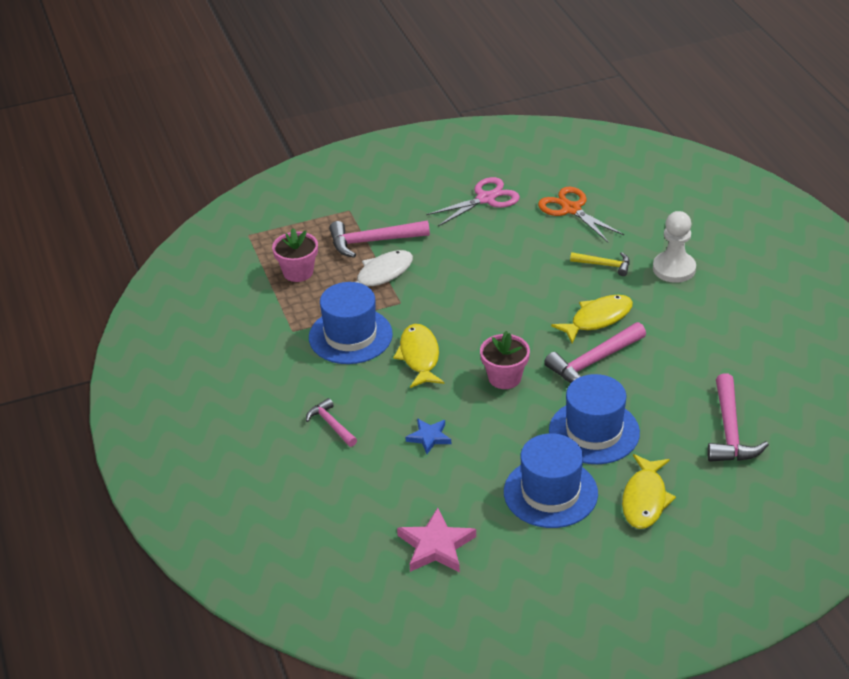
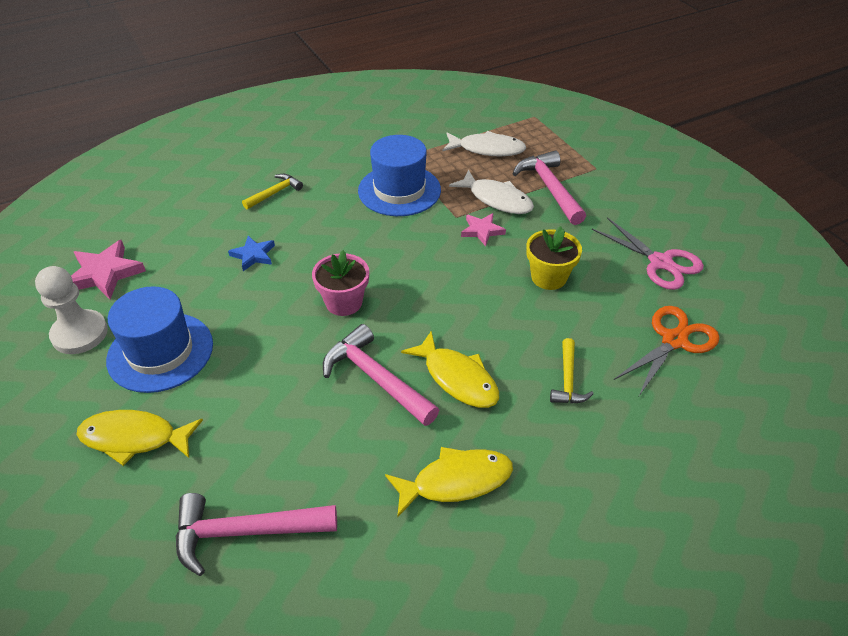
camera: 80 degrees right, 5 degrees up
pink flower pot [272,228,318,282] -> white fish [443,131,526,156]
pink hammer [306,398,357,447] -> yellow hammer [242,174,303,209]
yellow fish [393,324,444,388] -> yellow fish moved to [385,447,513,517]
blue hat [549,374,640,464] -> none
white pawn [653,211,696,283] -> white pawn moved to [35,266,108,354]
none -> pink star [461,213,506,246]
none -> yellow flower pot [526,226,582,290]

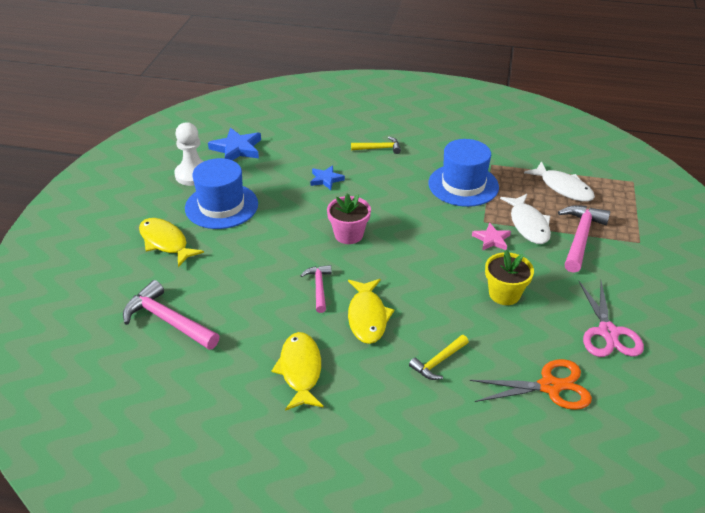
camera: 40 degrees right, 5 degrees down
pink star [71,240,146,299] -> blue star [208,128,261,161]
pink hammer [323,324,439,426] -> pink hammer [300,265,332,313], size x0.59
yellow fish [385,447,513,517] -> yellow fish turned 120 degrees counterclockwise [271,332,324,411]

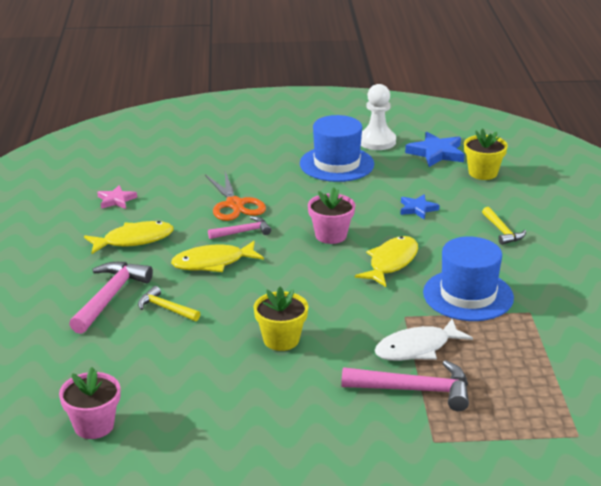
camera: 75 degrees right, 10 degrees down
pink hammer [123,280,220,350] -> pink hammer moved to [69,262,153,334]
yellow fish [139,218,204,267] -> yellow fish moved to [355,236,418,287]
orange scissors [470,359,592,410] -> orange scissors moved to [205,172,266,221]
pink star [472,223,511,251] -> pink star moved to [97,185,137,209]
white fish [524,161,595,202] -> none
pink scissors [579,281,644,357] -> none
none -> pink flower pot [59,367,121,439]
none -> yellow flower pot [464,128,508,180]

